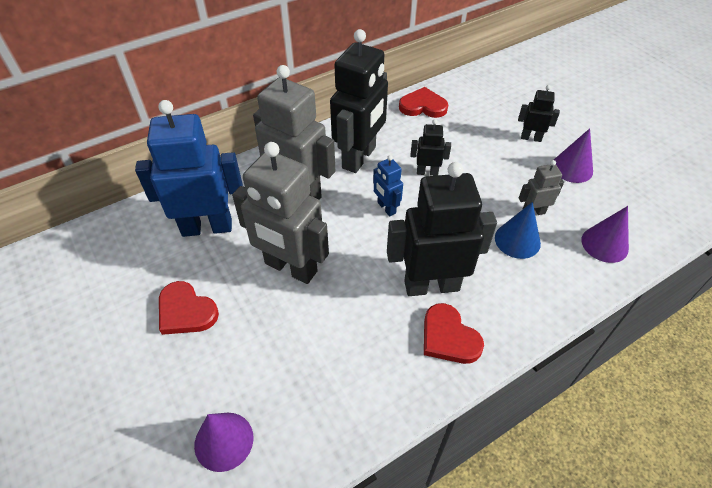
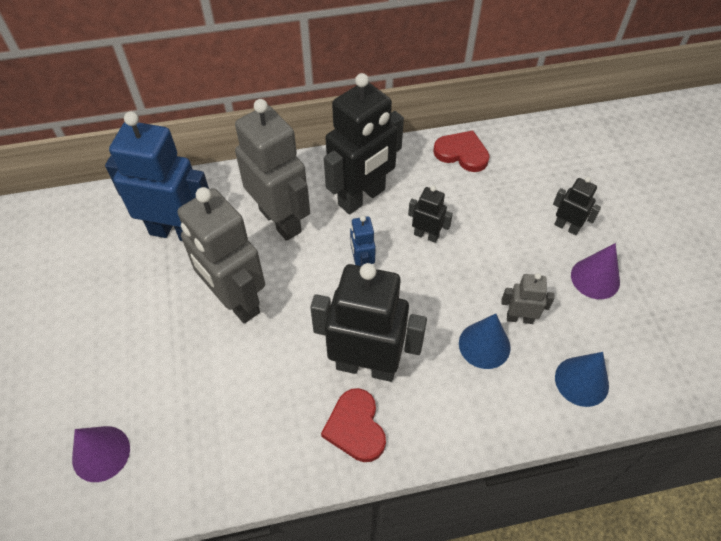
camera: 20 degrees right, 5 degrees up
red heart [159,281,219,335] -> none
purple cone [581,206,629,263] -> blue cone [555,352,609,407]

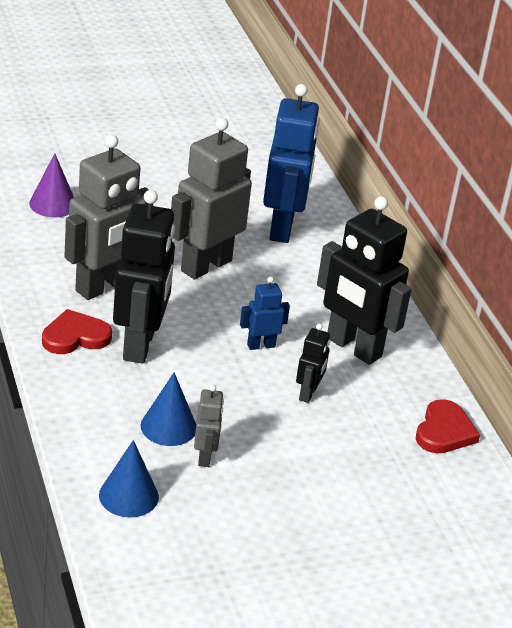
camera: 80 degrees right, 20 degrees down
grey robot [235,99,310,241] -> grey robot moved to [64,135,153,300]
black robot [553,177,601,235] -> none
purple cone [571,243,620,299] -> none

